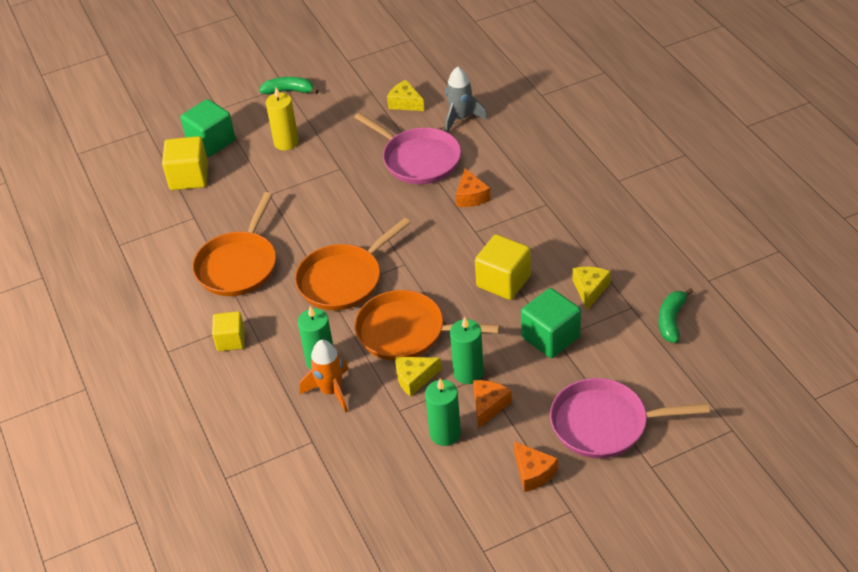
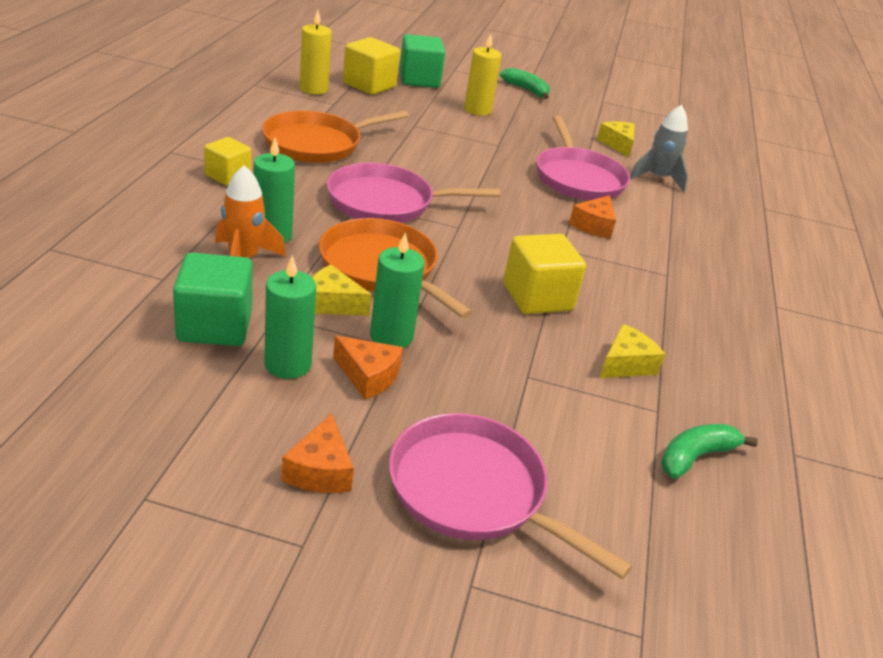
camera: 30 degrees right, 10 degrees down
orange pan [295,218,411,310] -> pink pan [327,163,500,223]
orange cheese [473,380,512,429] -> orange cheese turned 60 degrees clockwise [333,336,403,400]
green cube [521,288,581,358] -> green cube moved to [173,252,253,346]
none -> yellow candle [300,10,332,94]

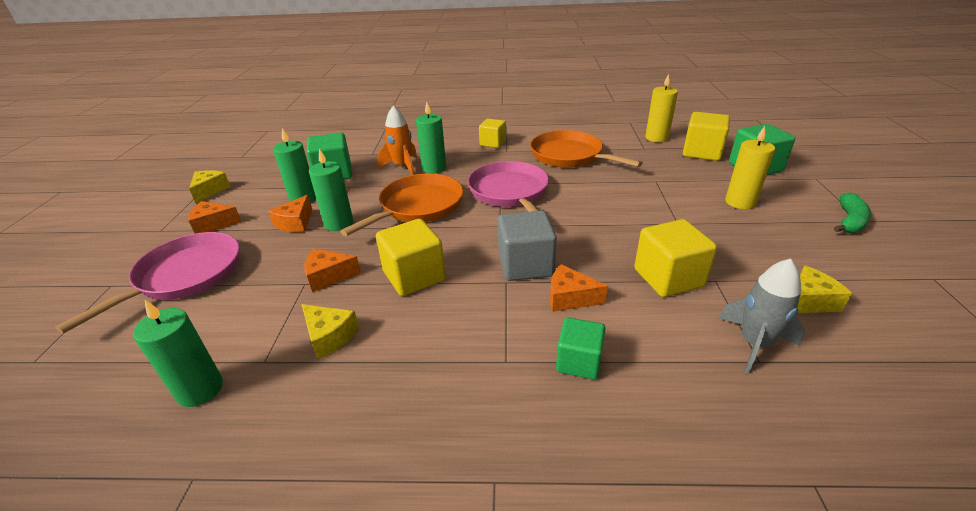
camera: 85 degrees right, 0 degrees up
yellow cheese [312,265,372,316] -> yellow cheese moved to [189,170,231,203]
pink pan [536,116,630,200] -> yellow cube [634,219,717,297]
green banana [661,424,758,479] -> green candle [133,300,223,407]
none -> orange cheese [304,249,361,292]
none -> grey cube [498,210,557,281]
none -> green cube [556,317,606,380]

